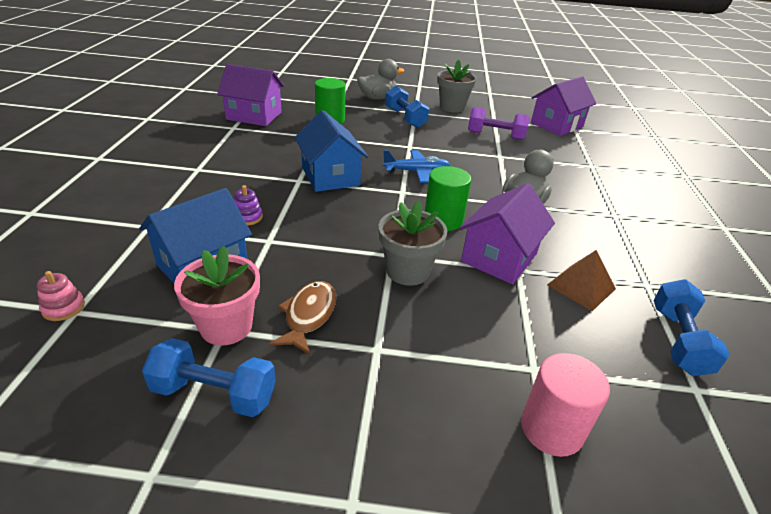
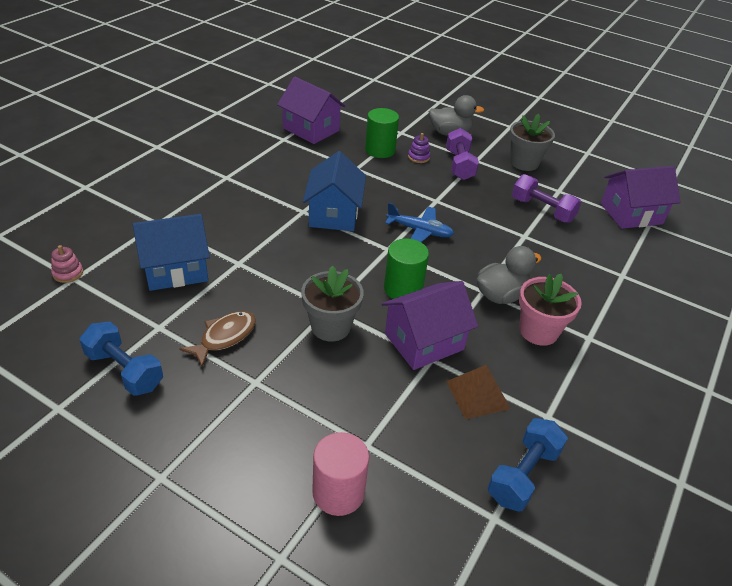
camera: 25 degrees right, 5 degrees up
pink flower pot [174,246,260,345] -> pink flower pot moved to [519,274,582,346]
purple stacking toy [234,185,263,225] -> purple stacking toy moved to [408,133,430,163]
blue dumbbell [385,86,429,128] -> purple dumbbell [446,128,479,180]

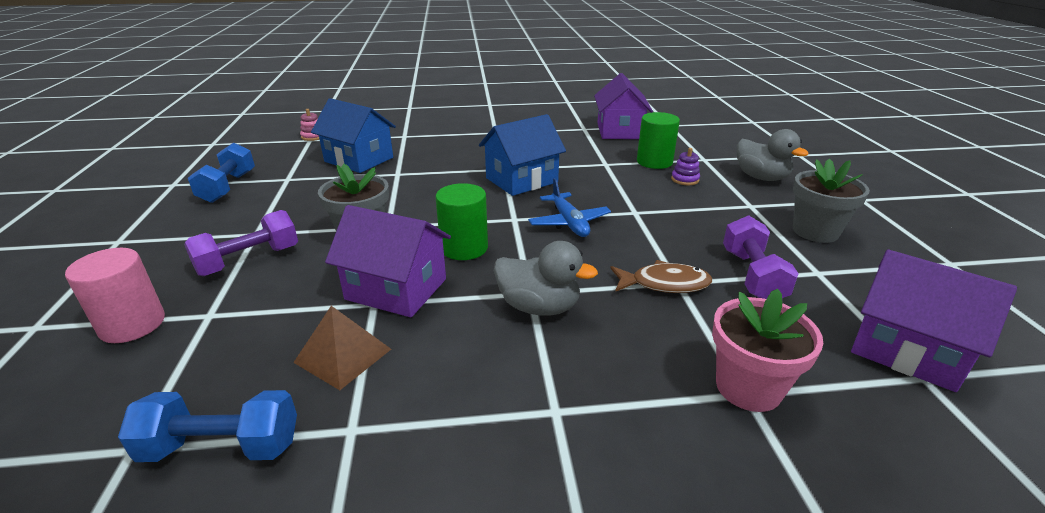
camera: 55 degrees right, 10 degrees down
brown fish [179,311,256,367] -> brown fish moved to [610,260,712,293]
purple dumbbell [446,128,479,180] -> purple dumbbell moved to [184,210,298,276]
pink flower pot [519,274,582,346] -> pink flower pot moved to [712,289,823,412]

